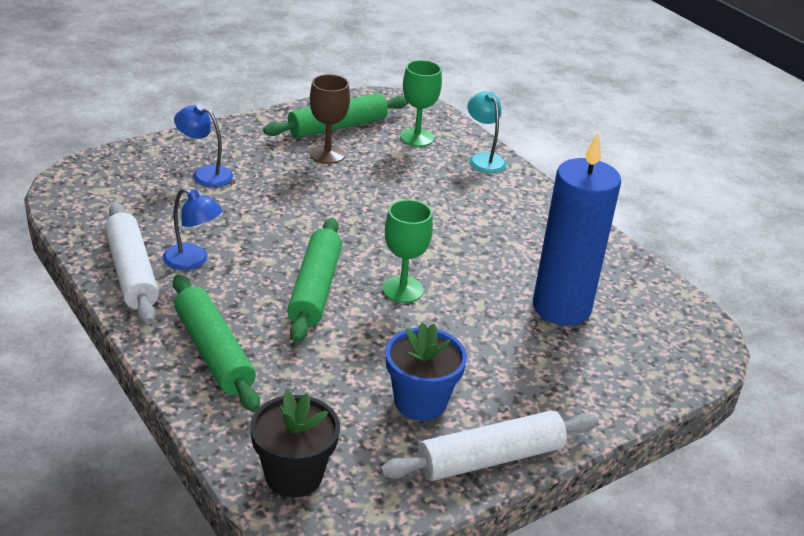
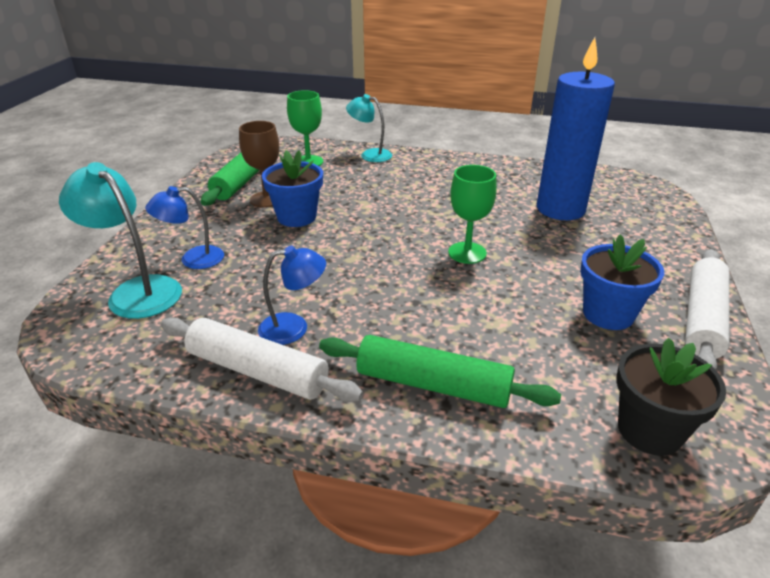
camera: 40 degrees left, 0 degrees up
green rolling pin [287,218,342,343] -> none
none -> turquoise lamp [59,162,182,319]
none -> blue flower pot [262,150,323,227]

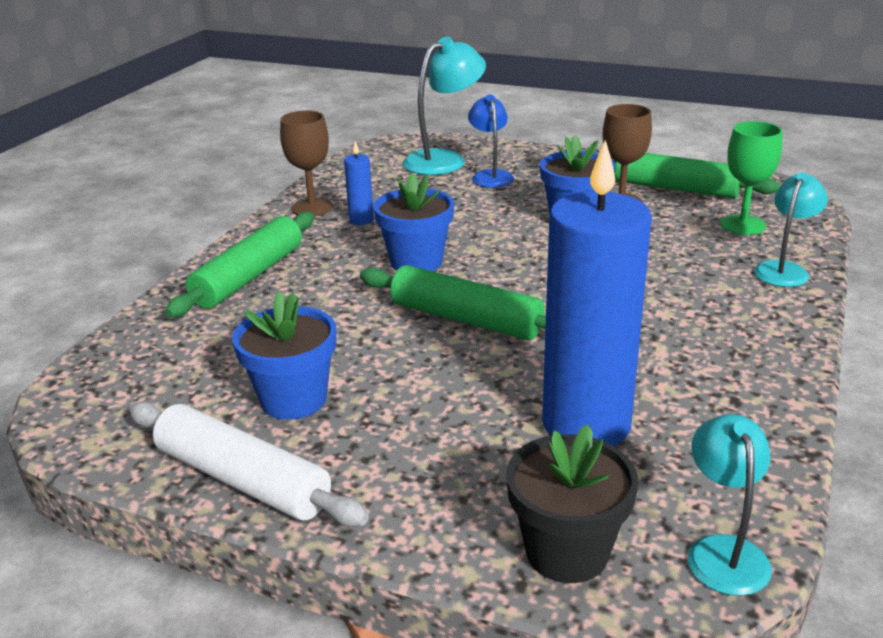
camera: 100 degrees right, 5 degrees down
white rolling pin [161,317,363,402] -> brown goblet [280,111,333,216]
blue lamp [258,246,326,345] -> blue candle [344,141,374,225]
green goblet [448,165,497,264] -> green rolling pin [360,265,546,340]
black flower pot [617,338,726,456] -> black flower pot moved to [506,424,639,583]
none -> blue flower pot [373,173,454,271]
none -> turquoise lamp [687,414,772,596]

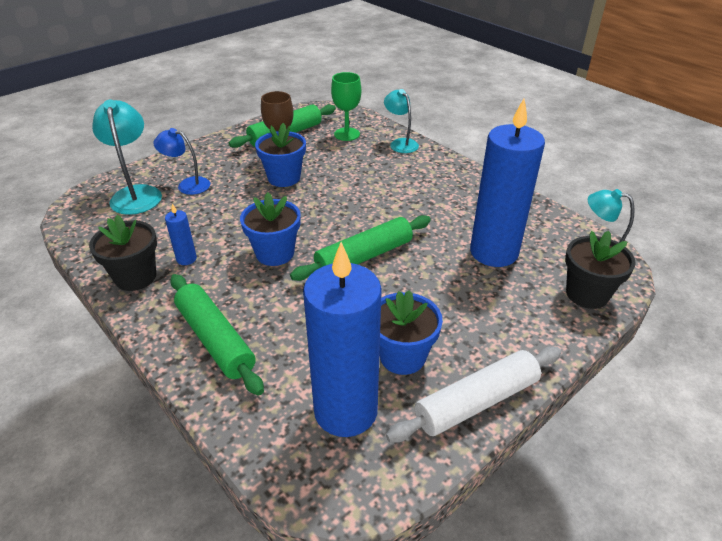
camera: 65 degrees left, 10 degrees up
brown goblet [280,111,333,216] -> black flower pot [89,215,157,291]
none -> blue candle [303,242,382,437]

